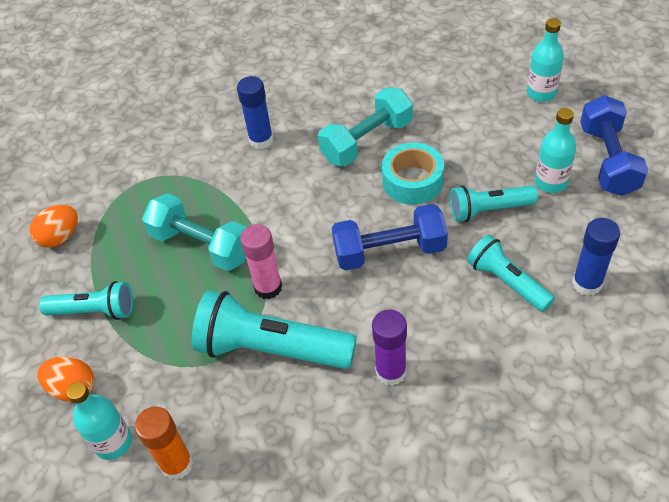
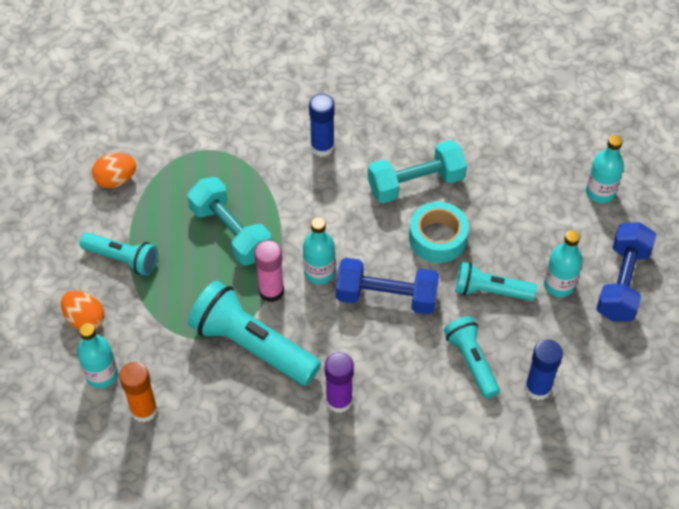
camera: 15 degrees right, 5 degrees up
none -> turquoise bottle [303,217,335,285]

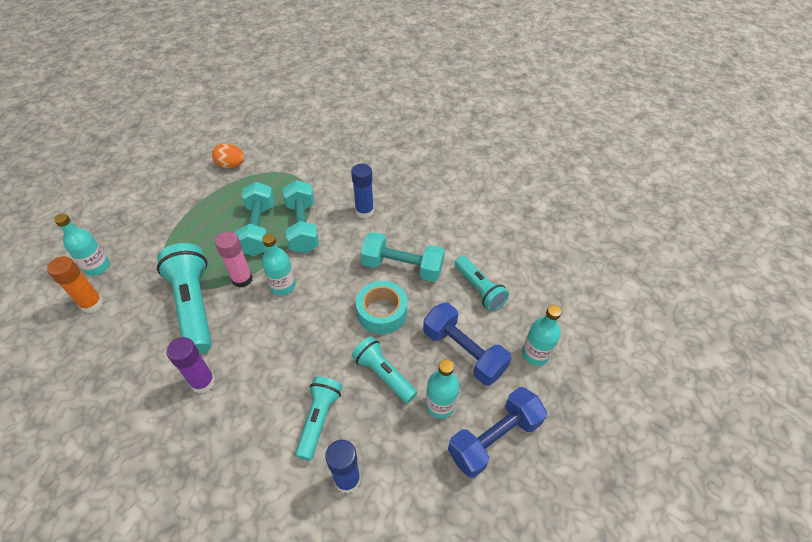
camera: 35 degrees right, 5 degrees down
orange egg [61,291,104,330] -> none
turquoise flashlight [79,232,158,276] -> turquoise flashlight moved to [455,256,509,311]
blue dumbbell [336,258,439,314] -> blue dumbbell moved to [423,303,512,386]
none -> turquoise dumbbell [283,180,319,253]

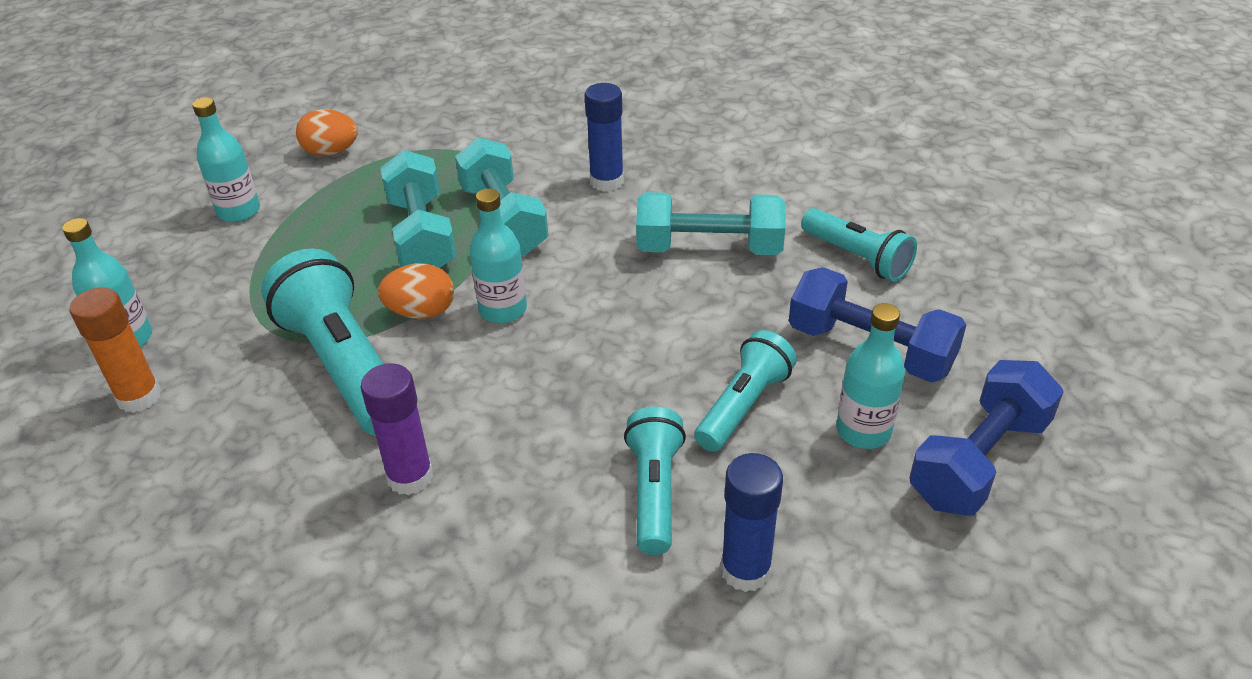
camera: 10 degrees left, 10 degrees down
pink glue stick [215,231,253,288] -> orange egg [378,263,454,319]
turquoise flashlight [352,336,417,403] -> turquoise flashlight turned 90 degrees clockwise [694,330,797,452]
turquoise tape [356,281,407,334] -> none
turquoise bottle [522,305,562,366] -> turquoise bottle moved to [192,97,260,222]

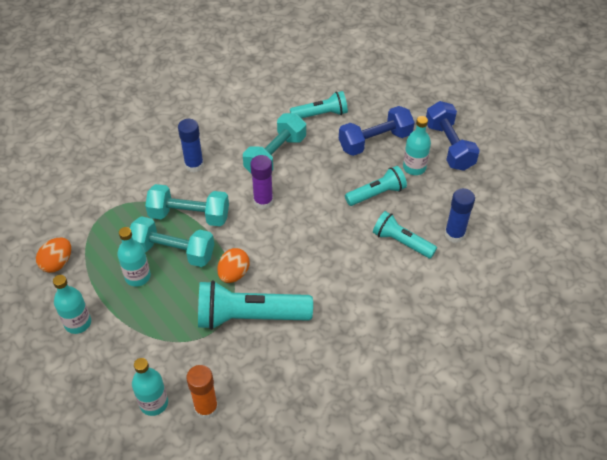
camera: 60 degrees left, 10 degrees up
purple glue stick [361,363,433,495] -> purple glue stick moved to [250,155,273,209]
turquoise bottle [470,189,527,323] -> turquoise bottle moved to [117,227,151,287]
turquoise flashlight [694,330,797,452] -> turquoise flashlight turned 90 degrees clockwise [345,166,407,206]

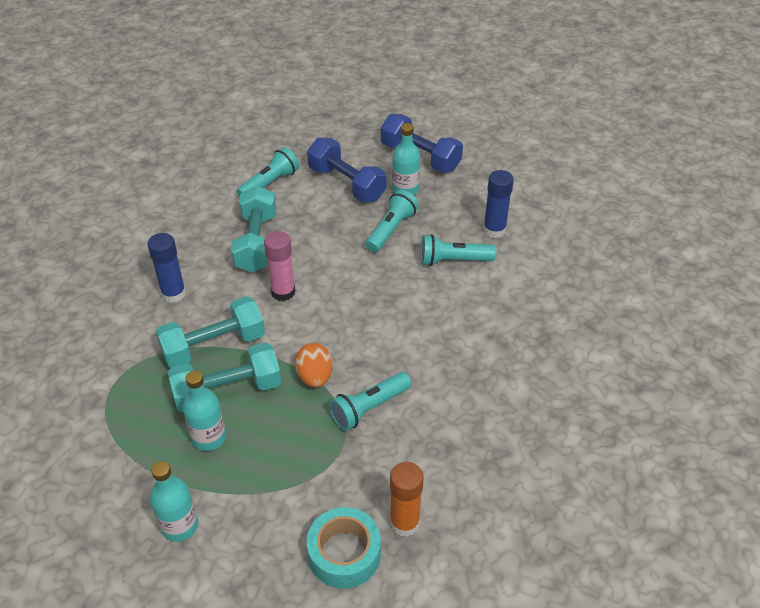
camera: 35 degrees left, 5 degrees down
orange egg [36,237,71,273] -> none
turquoise bottle [132,358,168,416] -> turquoise tape [307,507,381,589]
turquoise flashlight [198,280,313,330] -> turquoise flashlight [329,372,411,431], size x0.60
purple glue stick [250,155,273,209] -> pink glue stick [264,231,296,301]
blue dumbbell [339,106,414,156] -> blue dumbbell turned 75 degrees counterclockwise [307,138,386,202]

